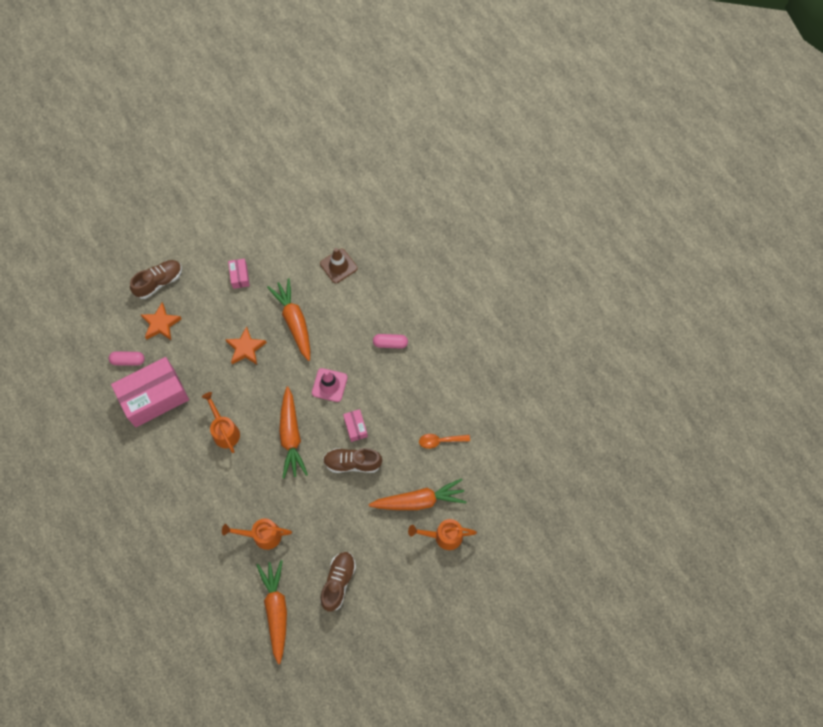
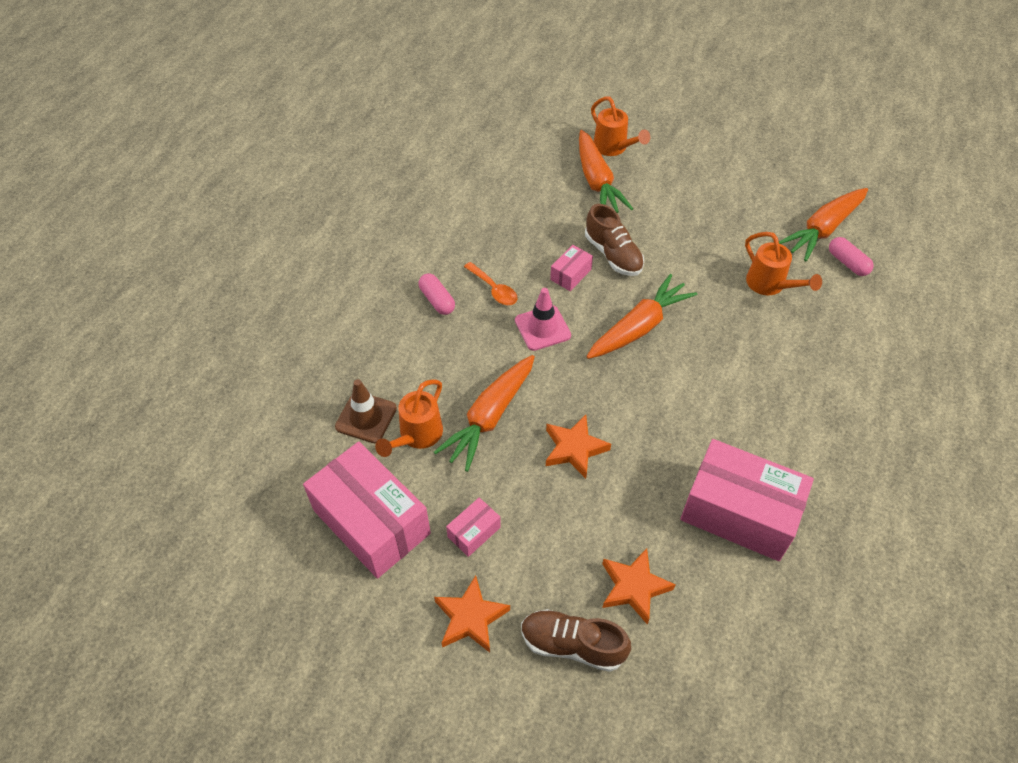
camera: 125 degrees left, 15 degrees down
pink capsule [109,351,145,366] -> pink capsule moved to [829,237,873,276]
orange watering can [202,392,240,453] -> orange watering can moved to [375,379,443,457]
brown shoe [320,552,356,612] -> none
orange carrot [369,478,467,510] -> orange carrot turned 150 degrees counterclockwise [579,130,633,213]
orange spoon [419,434,470,449] -> orange spoon moved to [464,262,518,305]
none -> pink box [303,441,431,579]
none -> orange star [434,575,510,653]

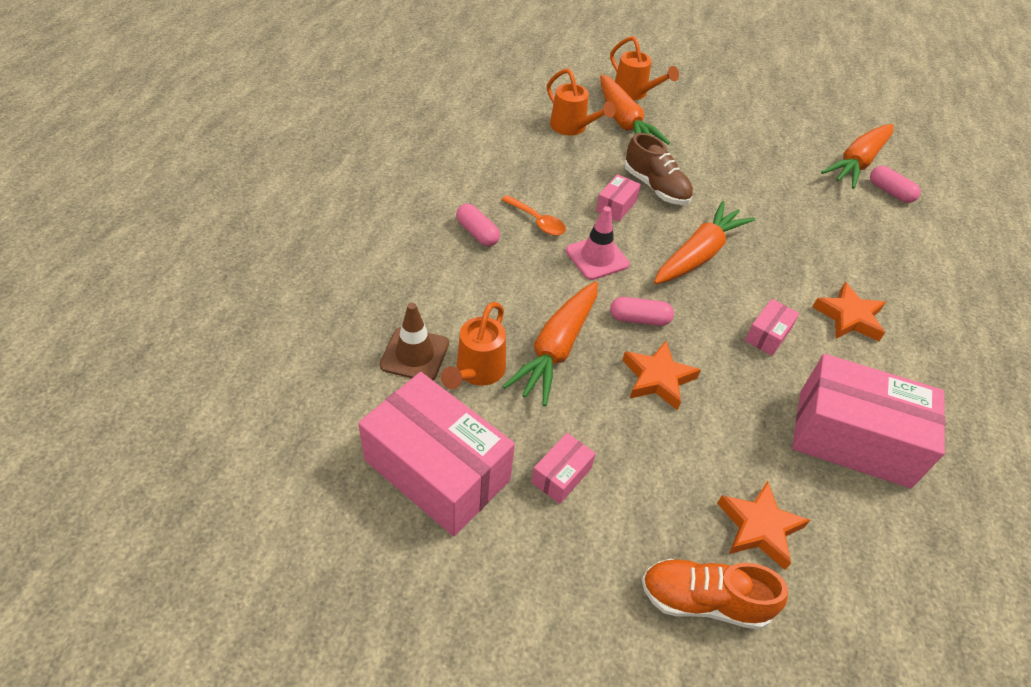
camera: 10 degrees left, 5 degrees down
orange star [434,575,510,653] -> orange star moved to [813,282,886,341]
brown shoe [521,609,631,672] -> orange shoe [642,559,788,630]
orange watering can [745,232,822,295] -> orange watering can moved to [547,68,616,135]
none -> pink capsule [610,297,674,326]
none -> pink box [745,299,800,356]

